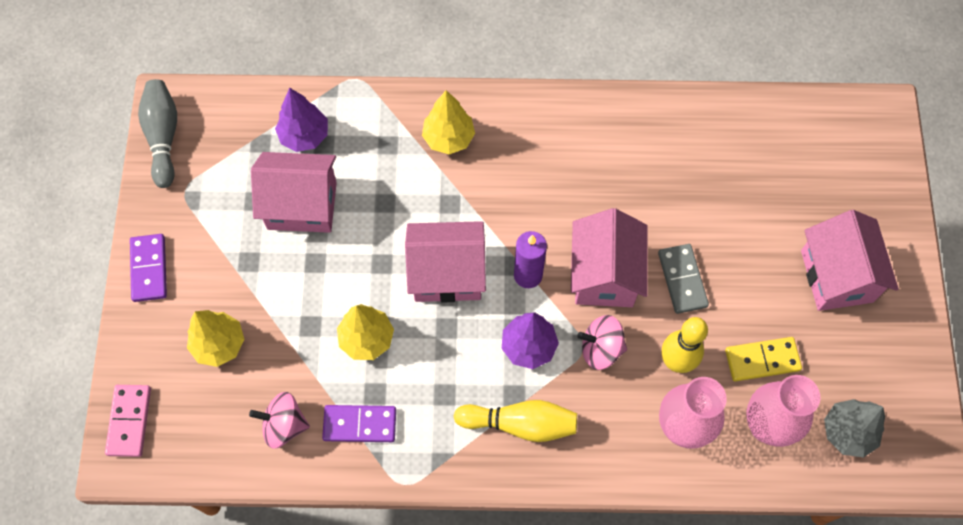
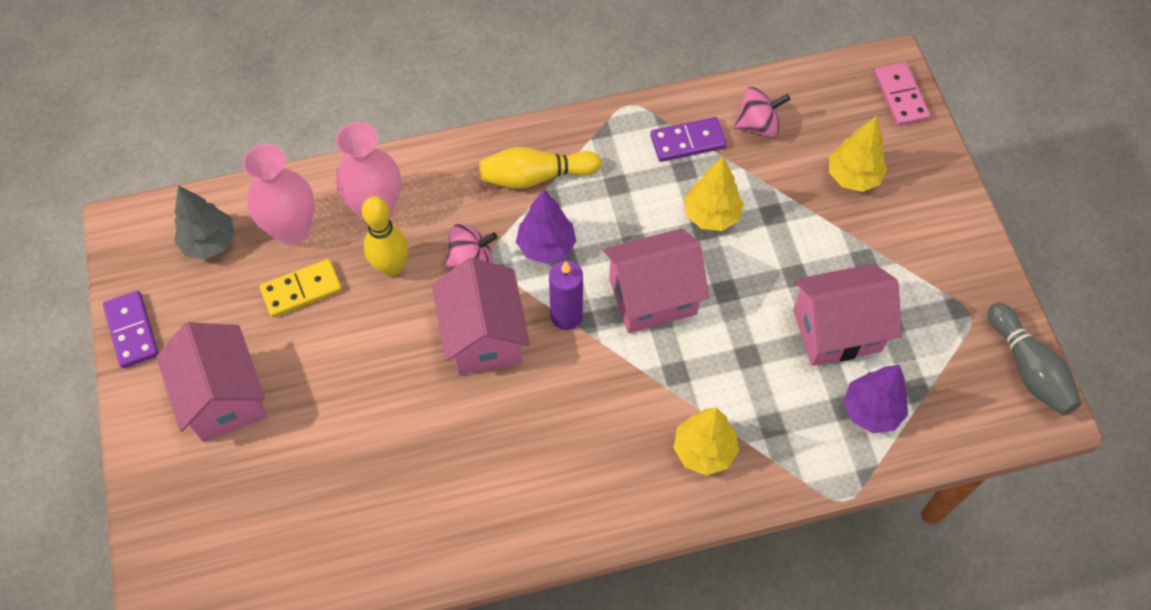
camera: 165 degrees right, 5 degrees down
purple domino [130,234,167,302] -> purple domino moved to [103,290,159,368]
grey domino [658,244,709,314] -> none

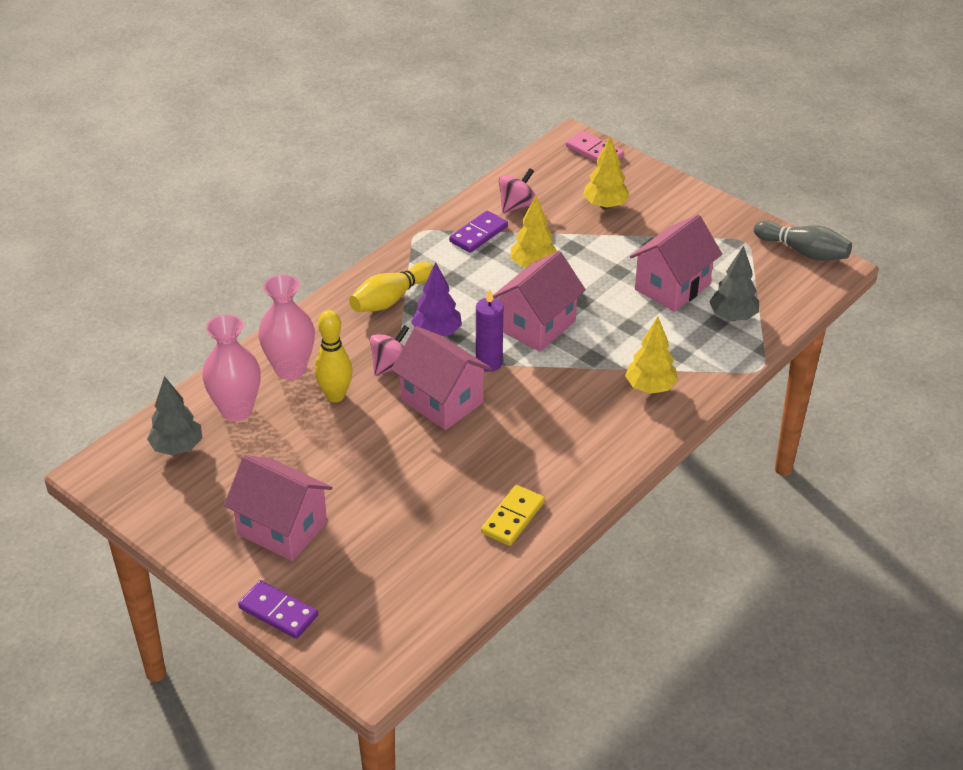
camera: 35 degrees left, 20 degrees down
purple domino [103,290,159,368] -> purple domino moved to [238,580,318,639]
yellow domino [260,259,342,318] -> yellow domino moved to [481,485,545,546]
purple tree [843,365,908,433] -> grey tree [709,246,759,321]

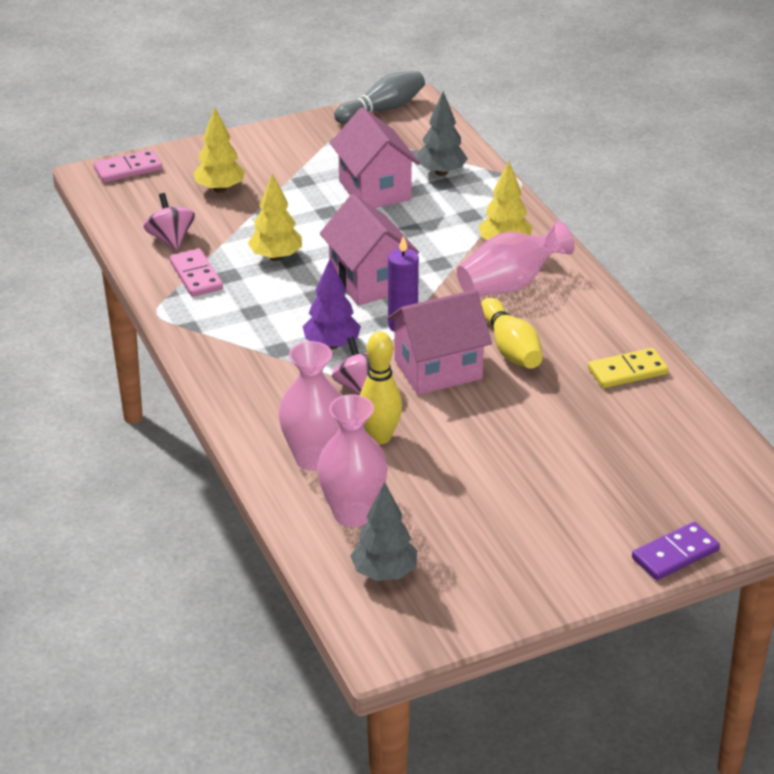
camera: 65 degrees left, 5 degrees down
pink house [224,455,333,561] -> none
yellow bowling pin [349,262,433,312] -> yellow bowling pin moved to [481,298,542,369]
purple domino [449,211,508,253] -> pink domino [169,248,223,297]
yellow domino [481,485,545,546] -> yellow domino turned 75 degrees counterclockwise [588,348,668,388]
none -> pink vase [457,220,574,296]

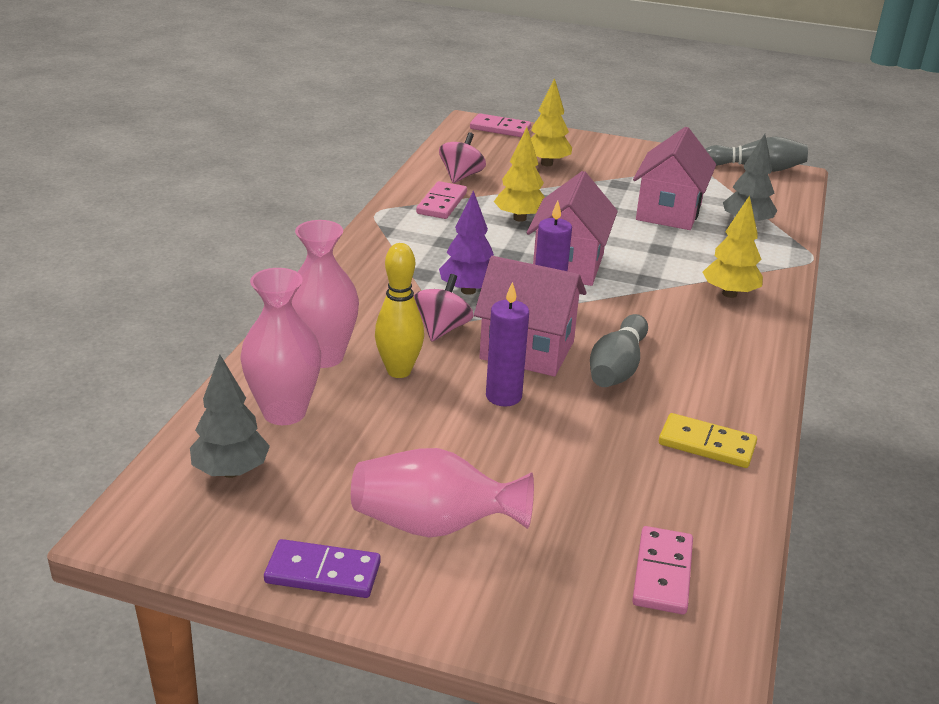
camera: 40 degrees right, 5 degrees down
pink vase [457,220,574,296] -> pink vase moved to [351,448,534,538]
yellow bowling pin [481,298,542,369] -> grey bowling pin [590,314,648,387]
purple domino [632,522,720,580] -> purple domino moved to [264,539,381,598]
none -> purple candle [486,282,529,407]
none -> pink domino [632,526,693,615]

